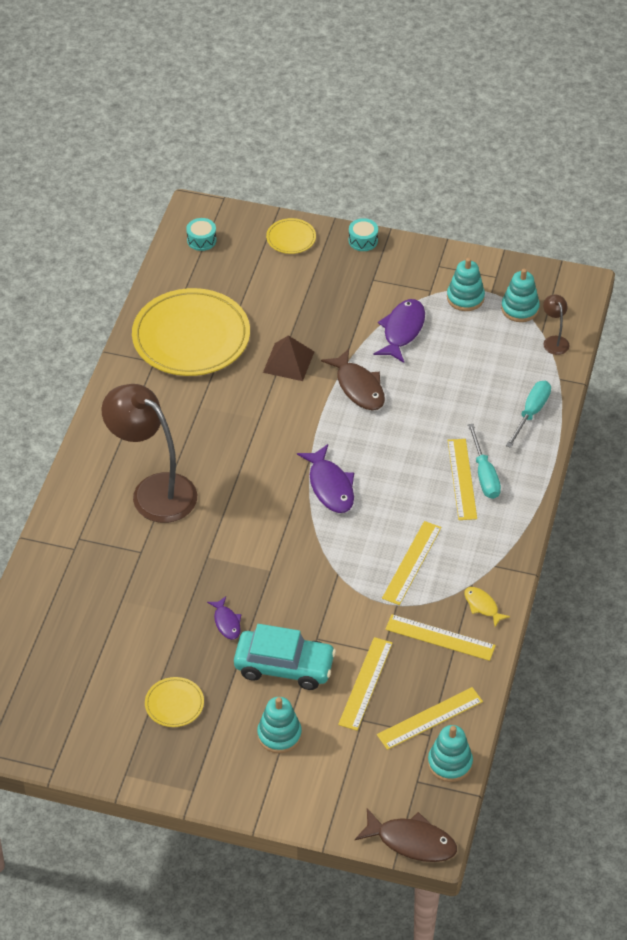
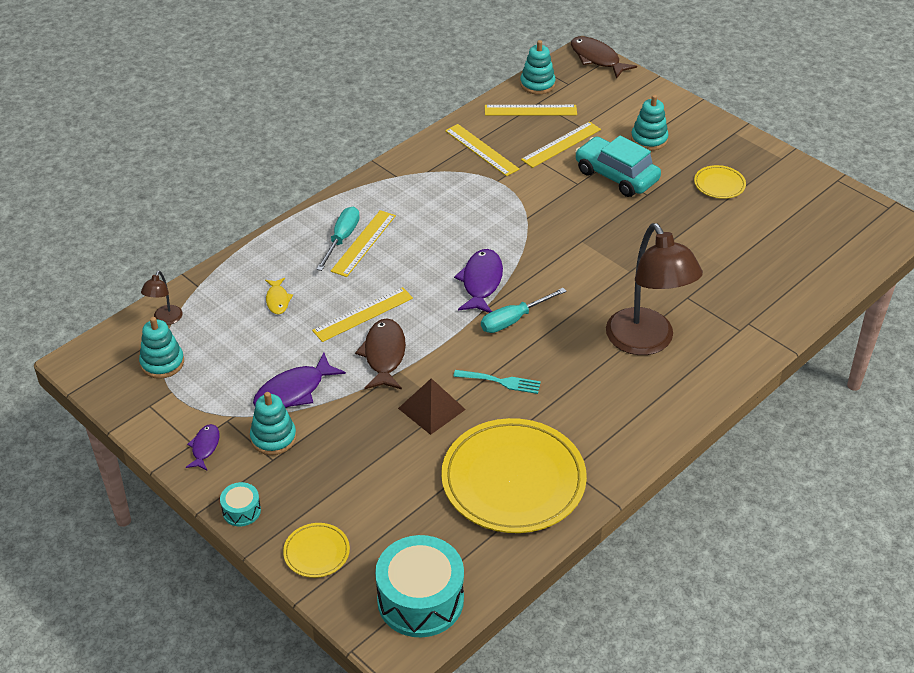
camera: 150 degrees left, 5 degrees down
turquoise drum [186,218,217,251] -> turquoise drum [375,535,464,637], size x2.15
purple fish [207,596,241,640] -> purple fish moved to [186,424,219,470]
yellow ruler [382,521,442,605] -> yellow ruler moved to [312,287,413,342]
turquoise stacking toy [447,258,485,311] -> turquoise stacking toy moved to [250,392,296,455]
yellow fish [464,587,510,627] -> yellow fish moved to [265,278,293,314]
turquoise screwdriver [506,381,551,448] -> turquoise screwdriver moved to [481,288,567,333]
none -> turquoise fork [453,370,541,394]

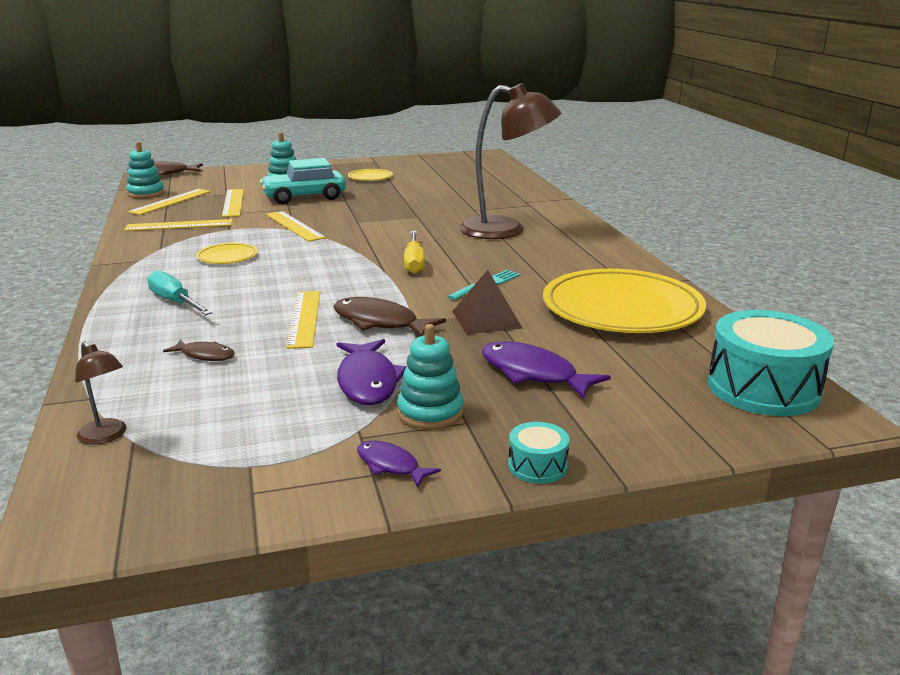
camera: 60 degrees left, 20 degrees down
turquoise stacking toy [139,317,184,379] -> none
yellow fish [265,278,293,314] -> brown fish [163,339,235,361]
yellow plate [283,523,350,578] -> yellow plate moved to [196,243,258,264]
yellow ruler [331,210,396,277] -> yellow ruler moved to [266,211,326,242]
purple fish [454,249,503,313] -> purple fish moved to [482,341,611,400]
turquoise screwdriver [481,288,567,333] -> yellow screwdriver [404,231,425,274]

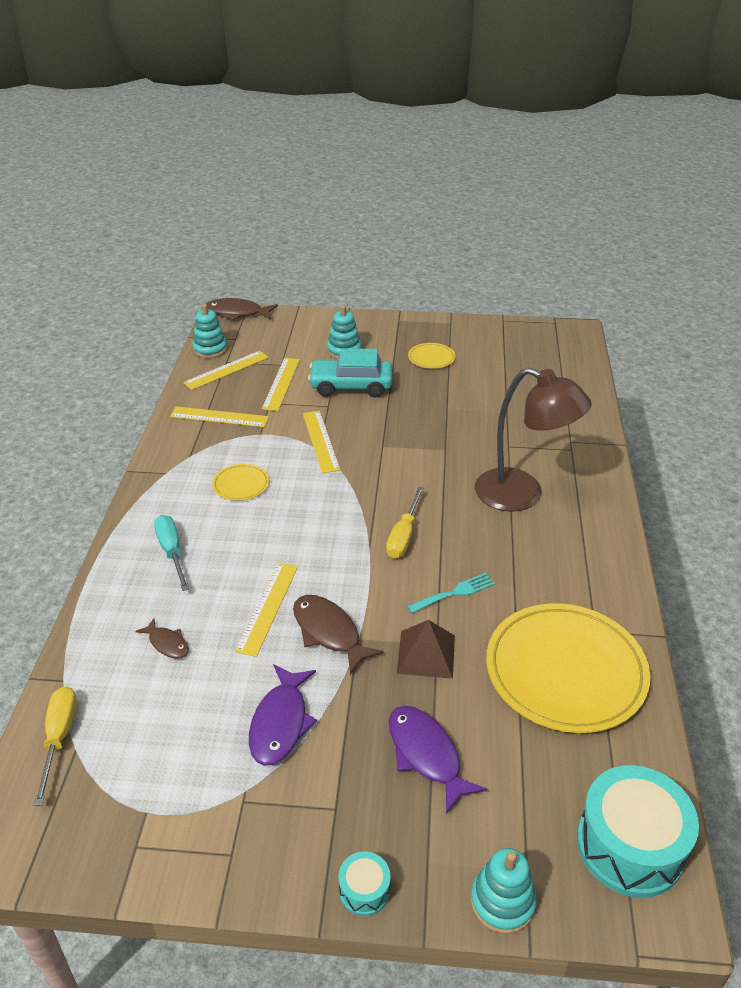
camera: 20 degrees right, 15 degrees up
brown lamp [75,342,126,445] -> yellow screwdriver [34,686,77,806]
purple fish [357,440,441,488] -> none
turquoise stacking toy [397,324,464,429] -> turquoise stacking toy moved to [470,848,537,934]

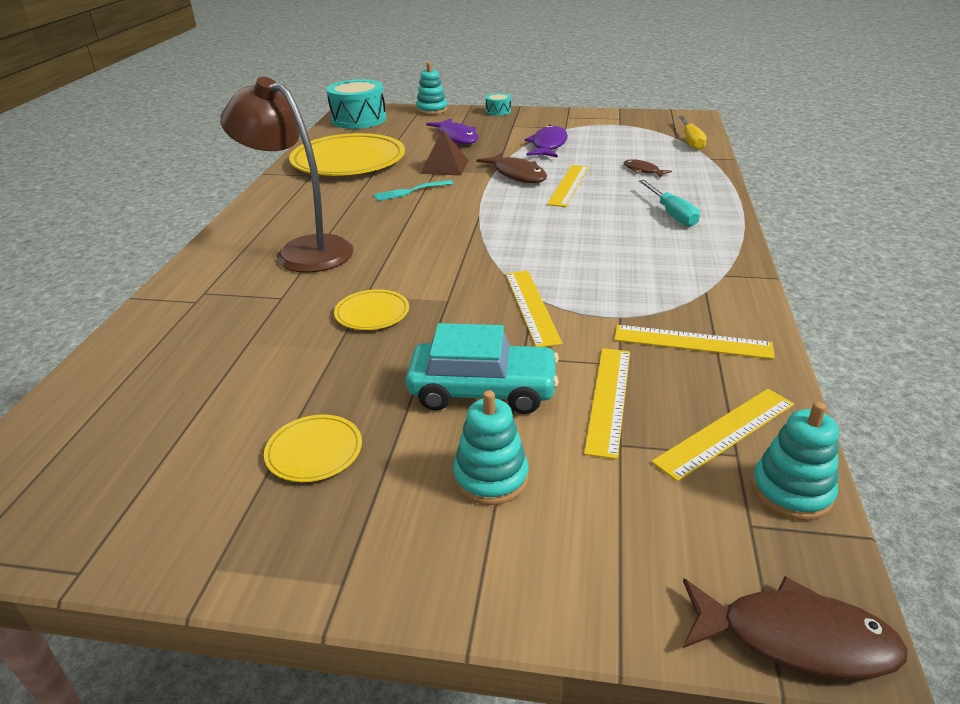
camera: 175 degrees left, 5 degrees down
yellow plate [212,464,269,501] -> yellow plate moved to [334,289,409,330]
yellow screwdriver [386,486,424,559] -> none

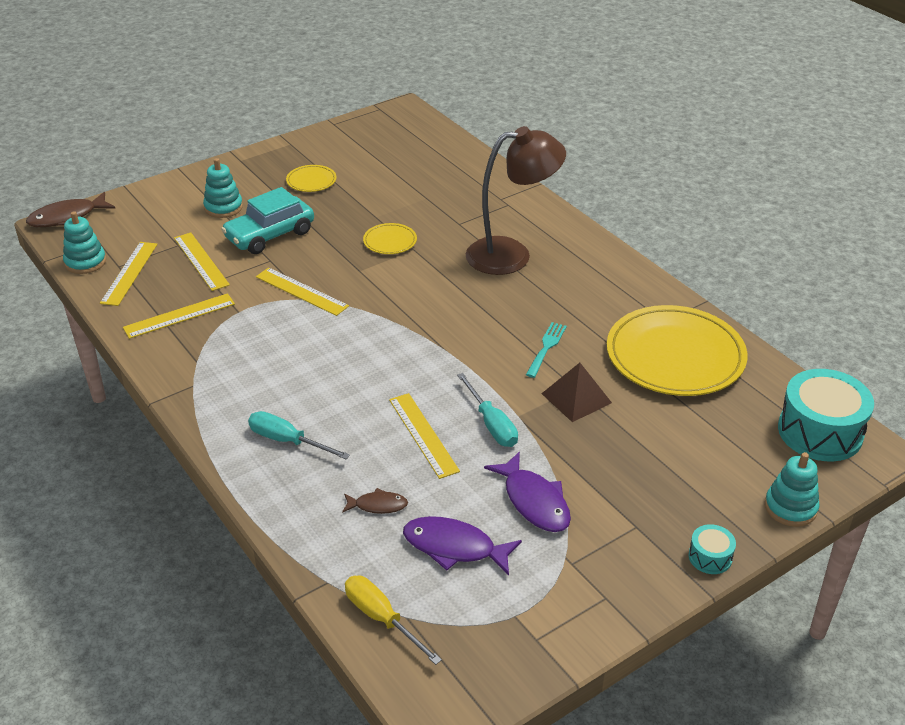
camera: 135 degrees right, 5 degrees up
purple fish [426,119,478,144] -> purple fish moved to [403,516,522,575]
brown fish [477,152,547,183] -> turquoise screwdriver [457,373,518,447]

